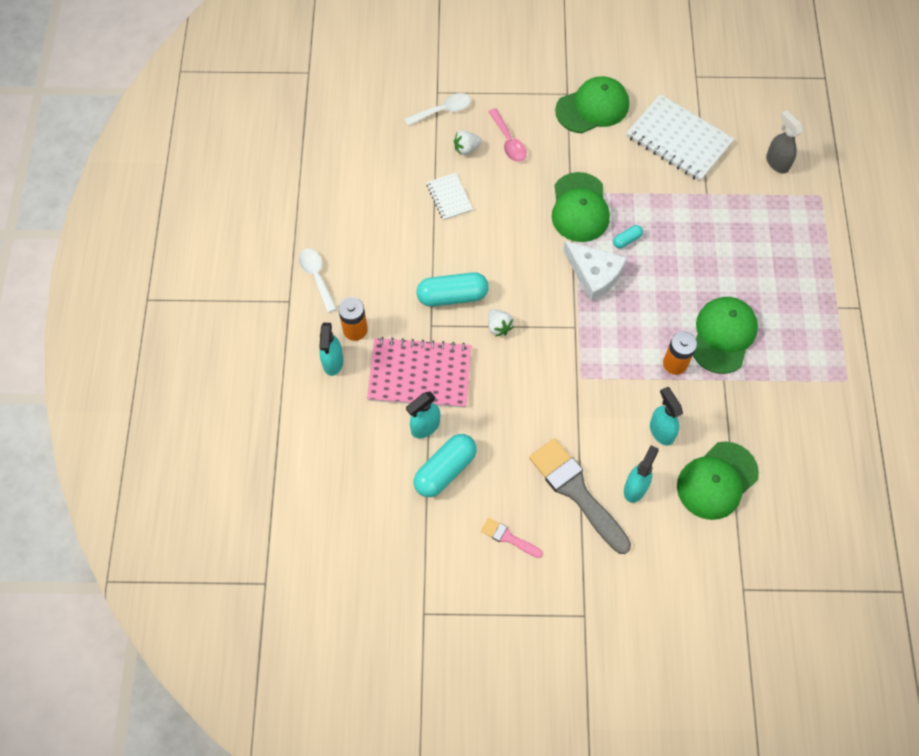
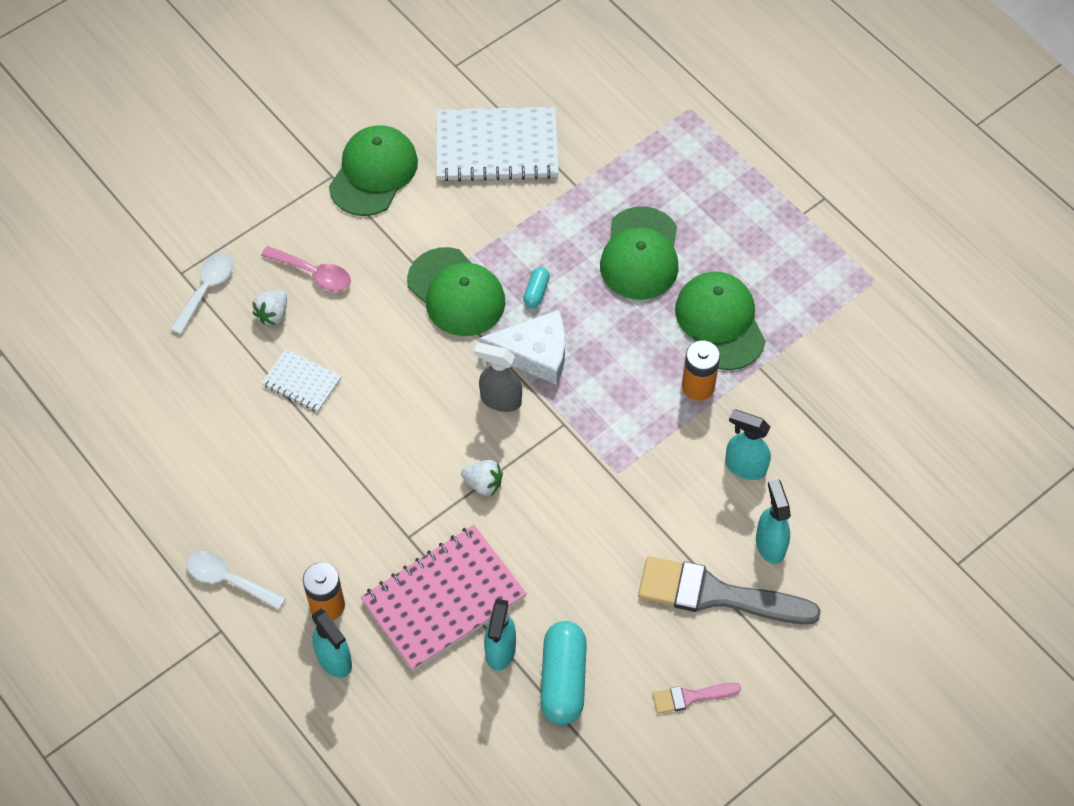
camera: 40 degrees left, 5 degrees down
turquoise capsule [417,272,489,307] -> none
green cap [677,441,759,520] -> green cap moved to [600,207,679,300]
grey spray bottle [766,110,803,173] -> grey spray bottle moved to [474,343,522,412]

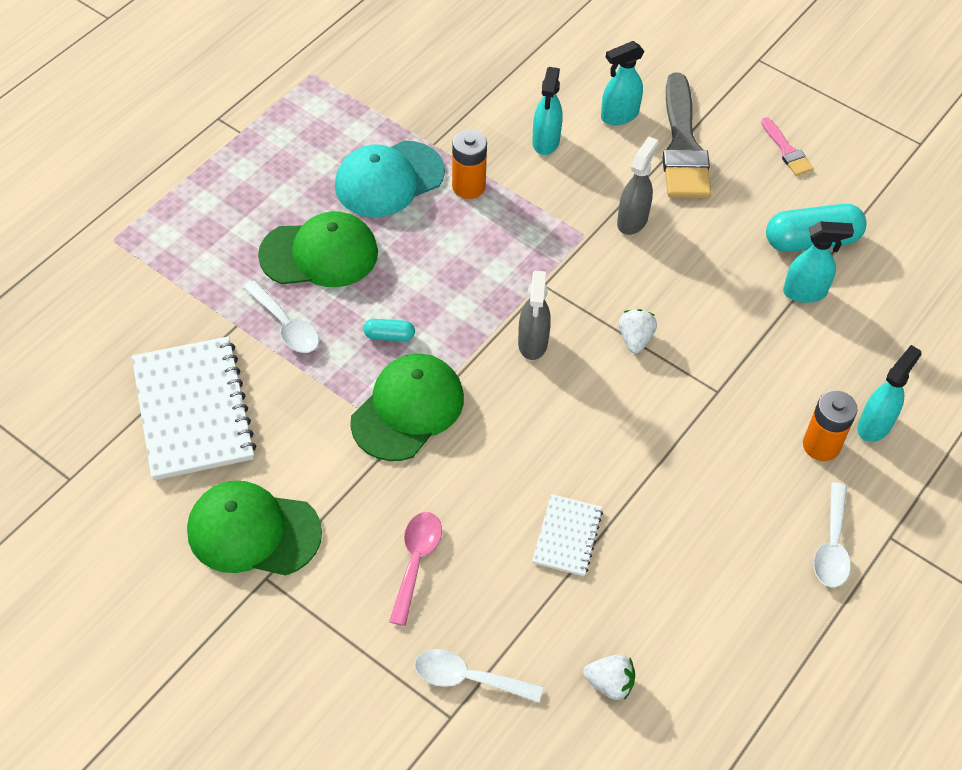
camera: 105 degrees left, 5 degrees down
white strawberry [252,290,287,325] -> white strawberry moved to [583,655,635,700]
pink notebook [360,525,527,671] -> none
white cheese [479,310,565,385] -> none
green cap [675,272,766,370] -> turquoise cap [335,141,445,217]
none -> white spoon [244,281,319,353]
none -> grey spray bottle [617,136,659,235]

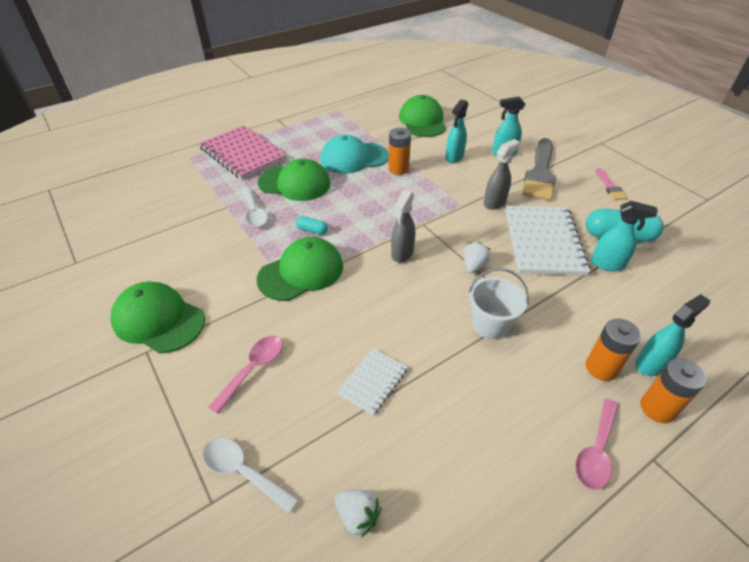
camera: 20 degrees right, 10 degrees down
white notebook [132,336,256,481] -> white notebook moved to [505,206,591,276]
white spoon [814,482,851,587] -> pink spoon [575,398,619,490]
none -> pink notebook [199,125,287,180]
none -> green cap [399,95,446,137]
none -> white bucket [468,268,529,339]
none -> orange battery [640,358,707,423]

